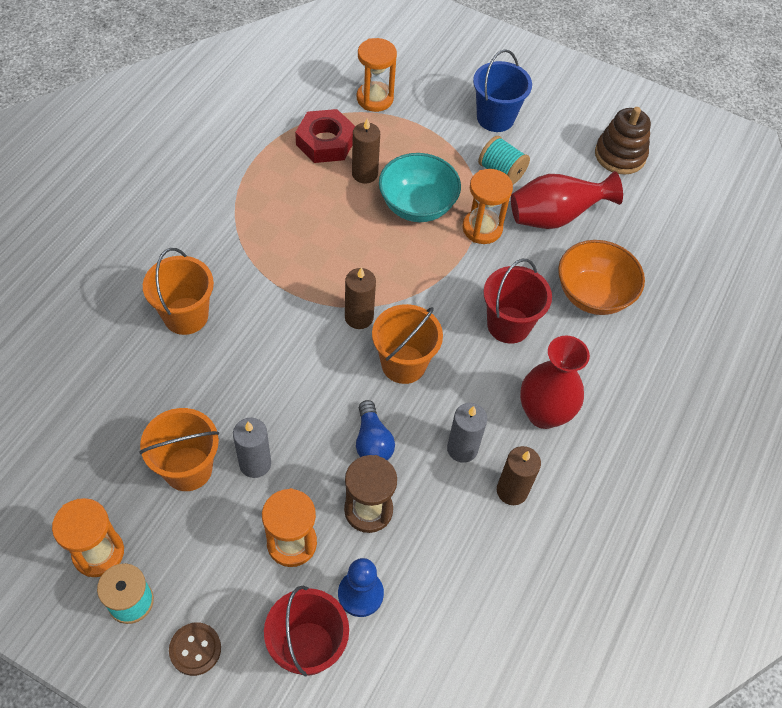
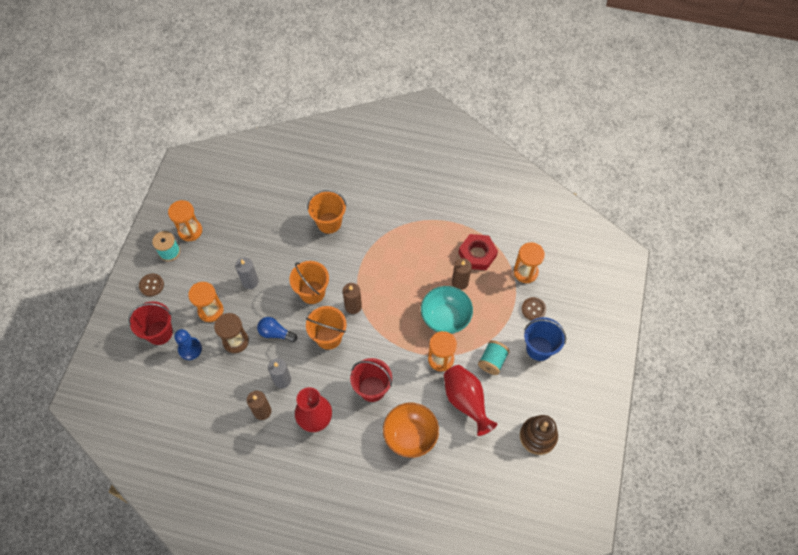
camera: 80 degrees right, 5 degrees up
orange bucket [139,408,219,491] -> orange bucket moved to [289,261,329,304]
blue light bulb [356,400,395,460] -> blue light bulb turned 45 degrees clockwise [257,317,297,342]
none -> brown button [521,297,546,320]

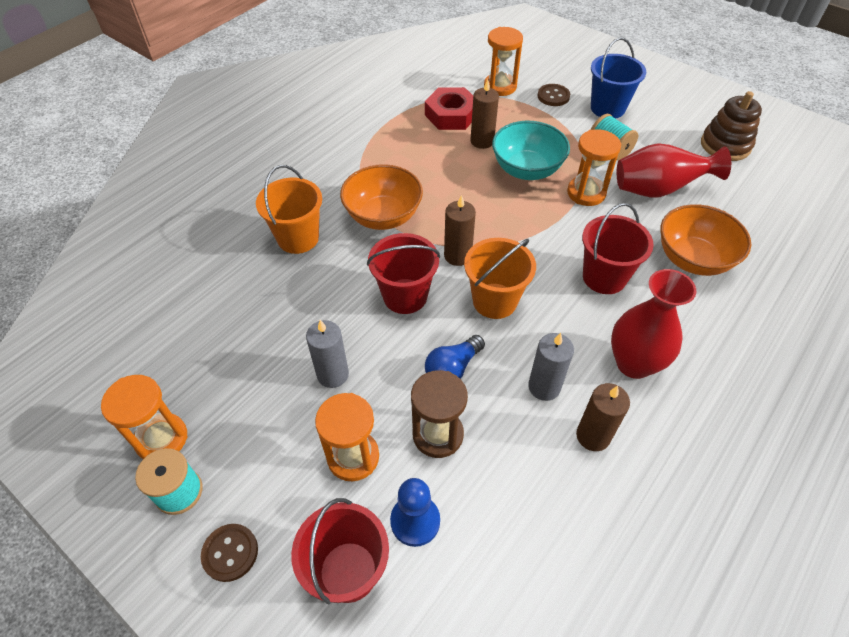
camera: 65 degrees left, 10 degrees down
orange bucket [289,261,329,304] -> red bucket [367,233,440,314]
none -> orange bowl [340,164,423,230]

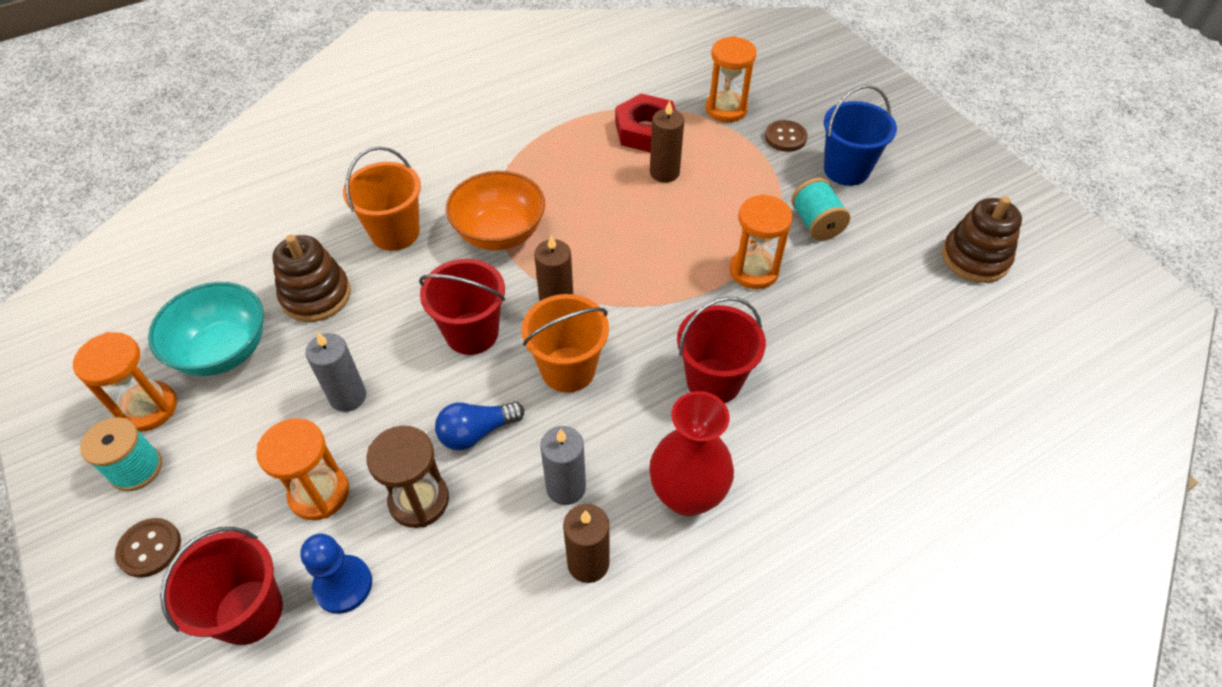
camera: 20 degrees right, 0 degrees up
turquoise bowl [492,121,570,180] -> turquoise bowl moved to [148,282,264,376]
red vase [617,143,731,197] -> none
orange bowl [660,204,751,276] -> none
none -> brown stacking toy [272,235,351,322]

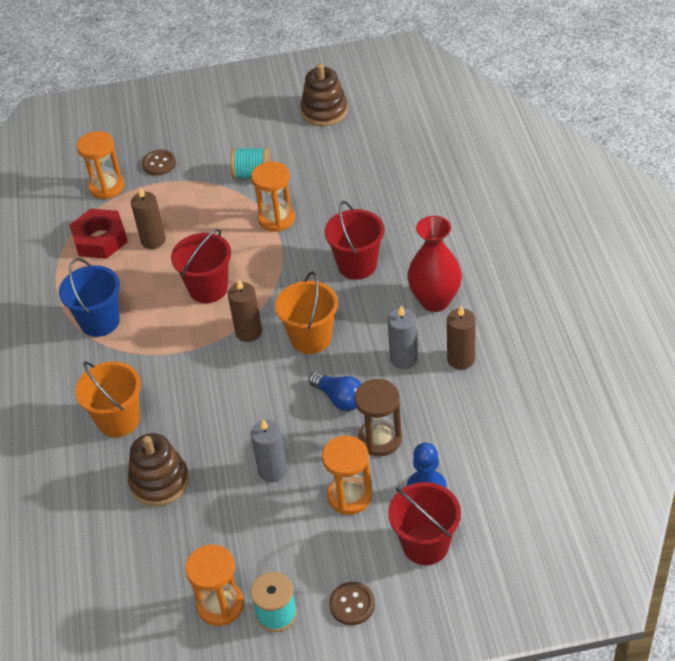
camera: 65 degrees left, 5 degrees down
turquoise bowl [148,282,264,376] -> none
red bucket [419,259,505,355] -> red bucket moved to [171,229,231,303]
blue light bulb [435,402,524,450] -> blue light bulb turned 45 degrees counterclockwise [309,372,362,411]
orange bowl [446,171,545,251] -> none
blue bucket [824,85,897,186] -> blue bucket moved to [59,258,120,337]

